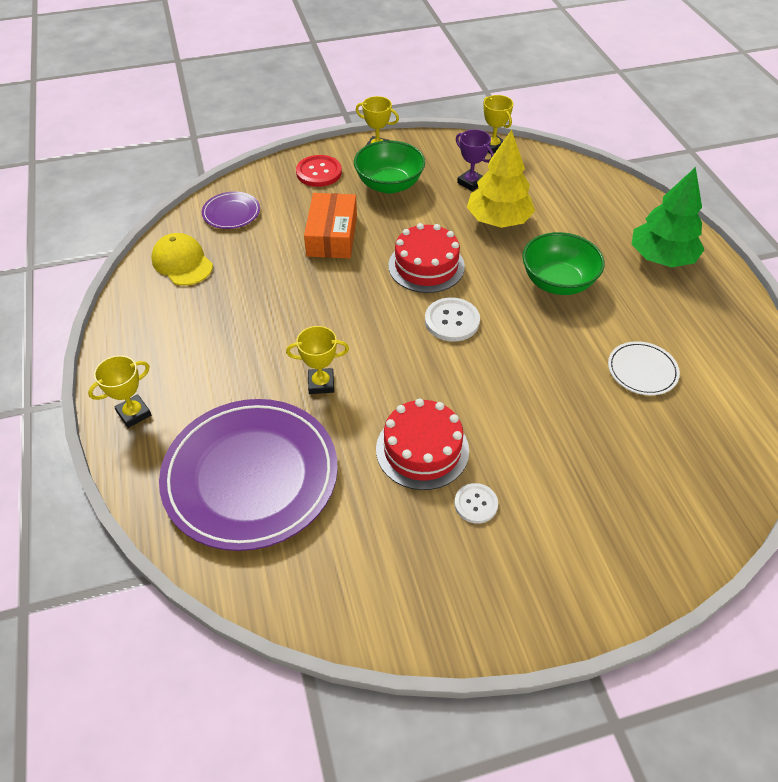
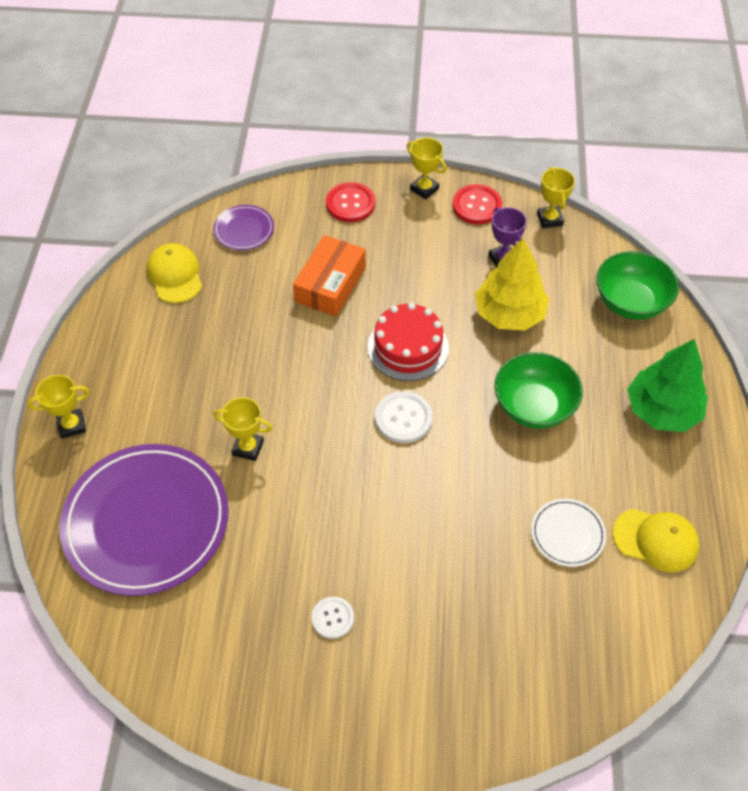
camera: 20 degrees right, 5 degrees up
green bowl [354,140,425,194] -> green bowl moved to [596,251,679,320]
red cake [376,398,469,490] -> none
none -> red button [452,184,502,224]
none -> yellow cap [613,509,699,572]

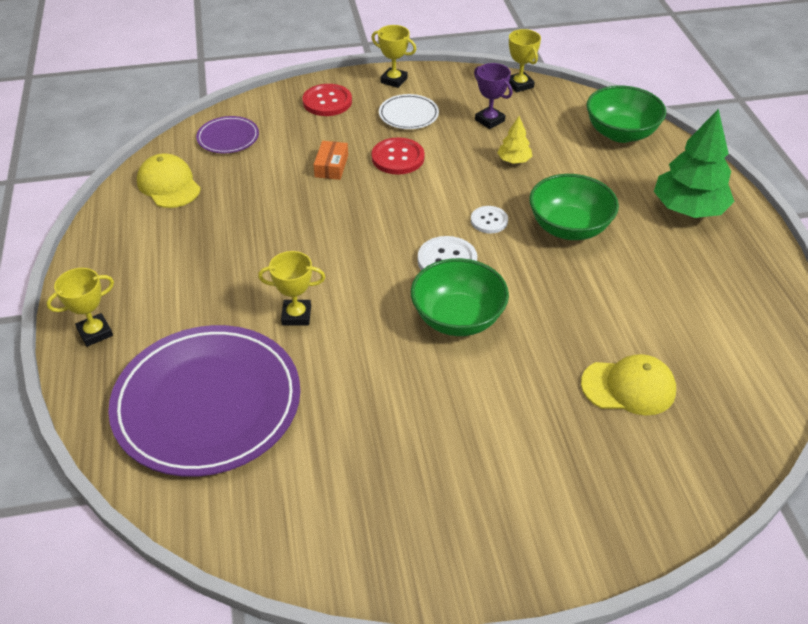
camera: 15 degrees left, 10 degrees down
orange box [293,235,366,317] -> orange box [313,141,348,180], size x0.56
white button [311,597,354,639] -> white button moved to [471,206,508,233]
red cake [368,303,449,381] -> none
red button [452,184,502,224] -> red button moved to [372,137,425,175]
yellow tree [475,238,549,330] -> yellow tree [497,116,532,164], size x0.48
white plate [531,499,606,567] -> white plate moved to [379,94,439,129]
yellow cap [613,509,699,572] -> yellow cap moved to [581,354,676,415]
none -> green bowl [411,258,509,336]

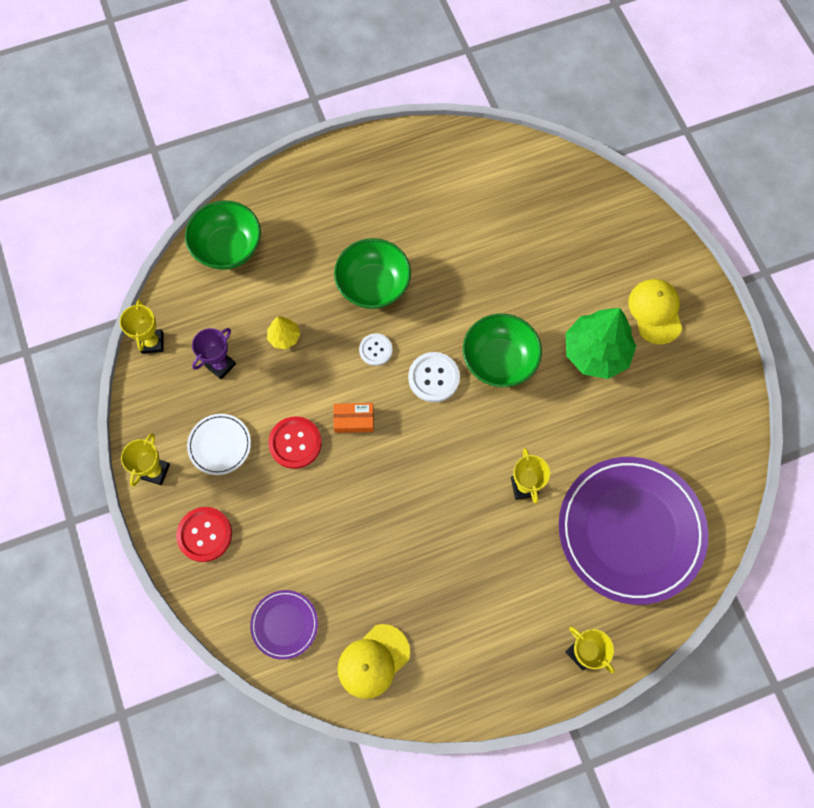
camera: 100 degrees left, 25 degrees up
orange box [313,141,348,180] -> orange box moved to [333,403,374,433]
yellow trophy [509,29,541,92] -> yellow trophy turned 60 degrees counterclockwise [120,300,164,354]
yellow cap [581,354,676,415] -> yellow cap moved to [628,279,682,344]
green tree [654,109,735,218] -> green tree moved to [566,308,636,379]

